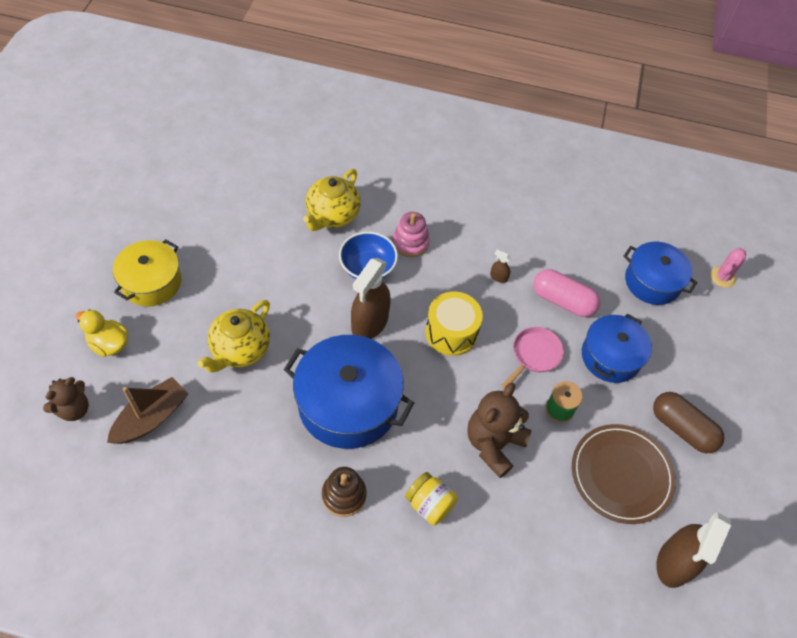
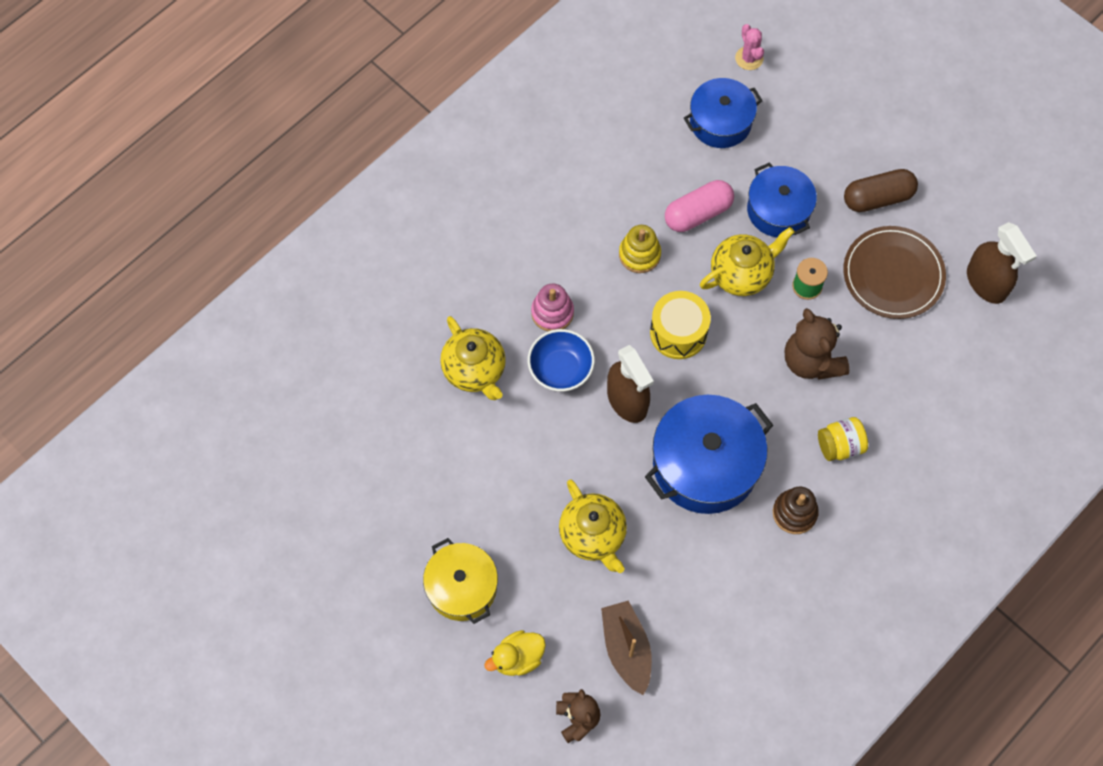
camera: 55 degrees left, 10 degrees up
brown spray bottle [490,250,511,283] -> yellow stacking toy [619,225,661,273]
pink pan [501,327,564,389] -> yellow teapot [700,227,794,296]

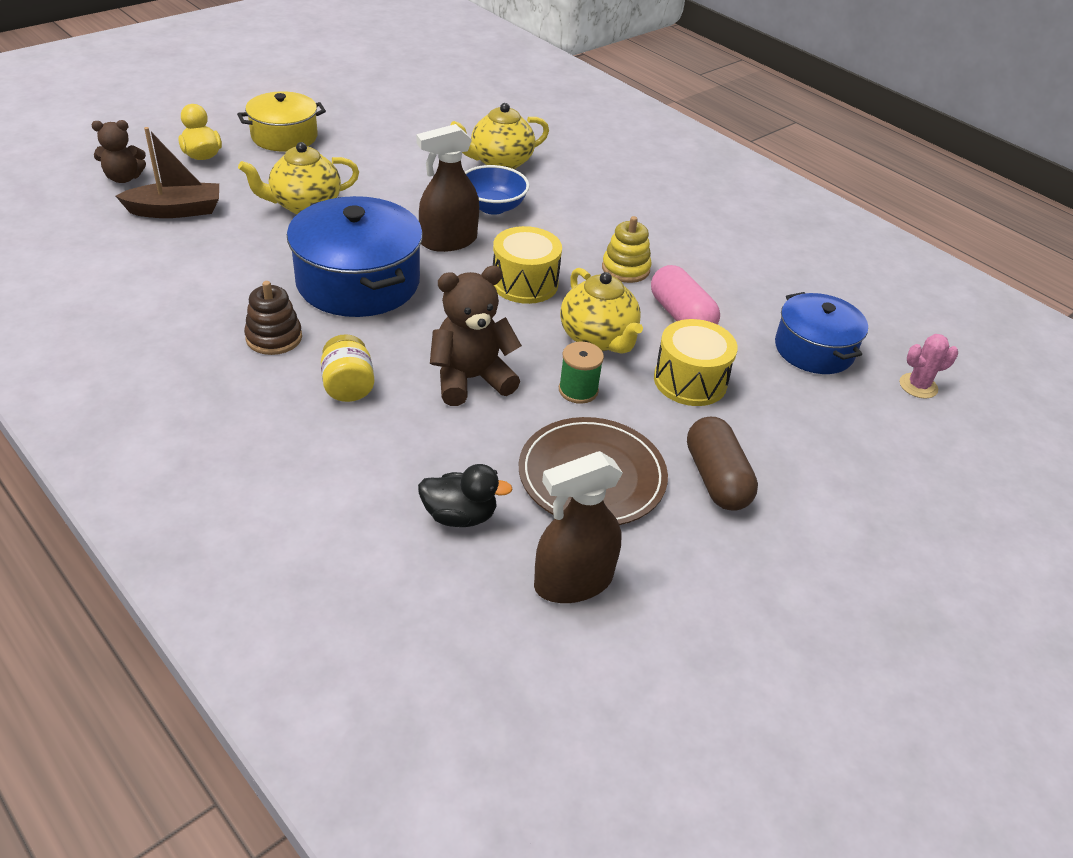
camera: 90 degrees right, 25 degrees down
pink stacking toy [531,284,574,331] -> none
blue pot [747,162,817,237] -> yellow drum [654,319,738,406]
none -> black duck [418,464,513,527]

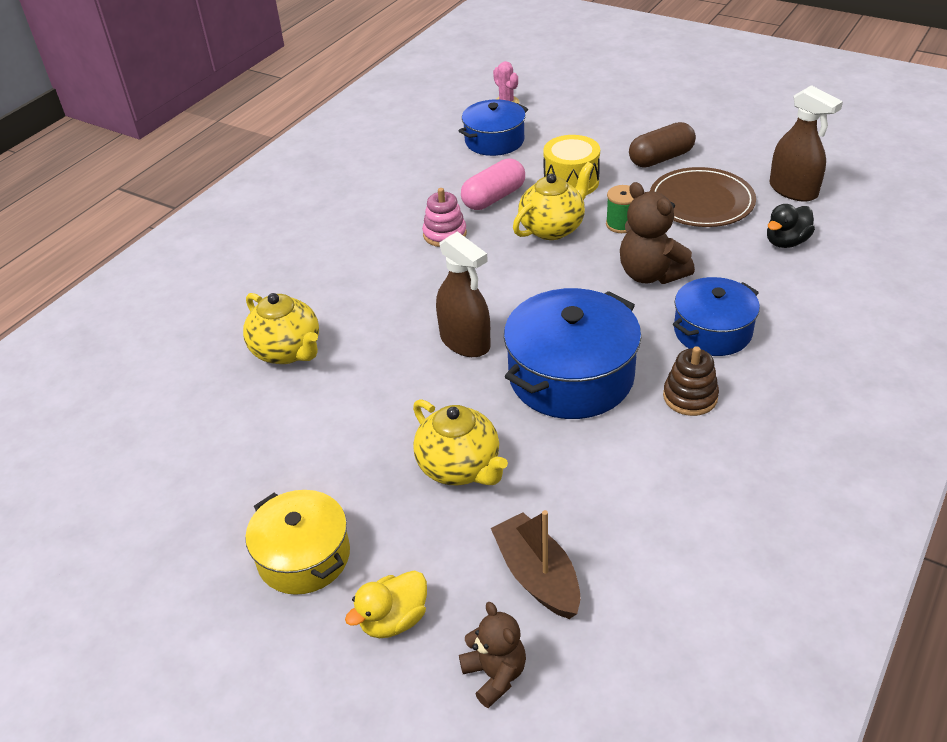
camera: 100 degrees left, 0 degrees up
yellow jar [321,334,374,402] -> blue pot [673,277,760,356]
black duck [418,464,513,527] -> black duck turned 120 degrees counterclockwise [767,204,815,248]
blue bowl [465,165,530,215] -> none
yellow drum [493,226,562,304] -> none
yellow stacking toy [602,216,652,283] -> pink stacking toy [422,188,467,247]

